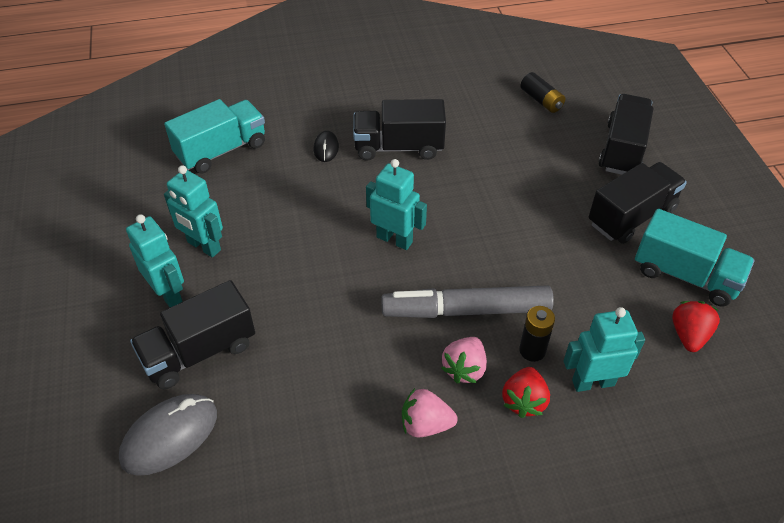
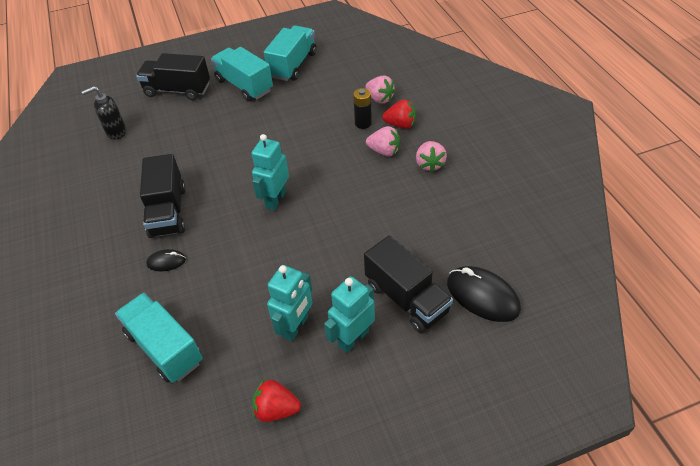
camera: 95 degrees left, 0 degrees up
grey mouse [119,394,217,476] -> black mouse [447,266,521,322]
grey marker [381,285,554,318] -> none
black battery [520,72,565,113] -> black soap dispenser [81,86,126,139]
turquoise robot [564,307,645,392] -> pink strawberry [366,76,396,104]
black truck [589,162,687,244] -> turquoise truck [211,47,273,101]
red strawberry [672,301,720,352] -> red strawberry moved to [252,380,301,422]

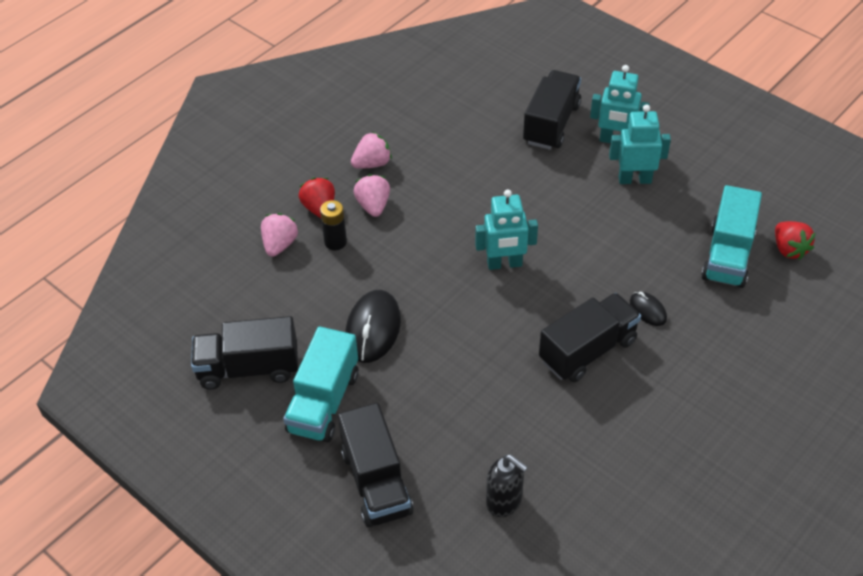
camera: 120 degrees left, 0 degrees up
red strawberry [252,380,301,422] -> red strawberry moved to [775,221,815,260]
turquoise truck [264,25,317,81] -> black truck [191,316,298,390]
black mouse [447,266,521,322] -> black mouse moved to [345,290,401,363]

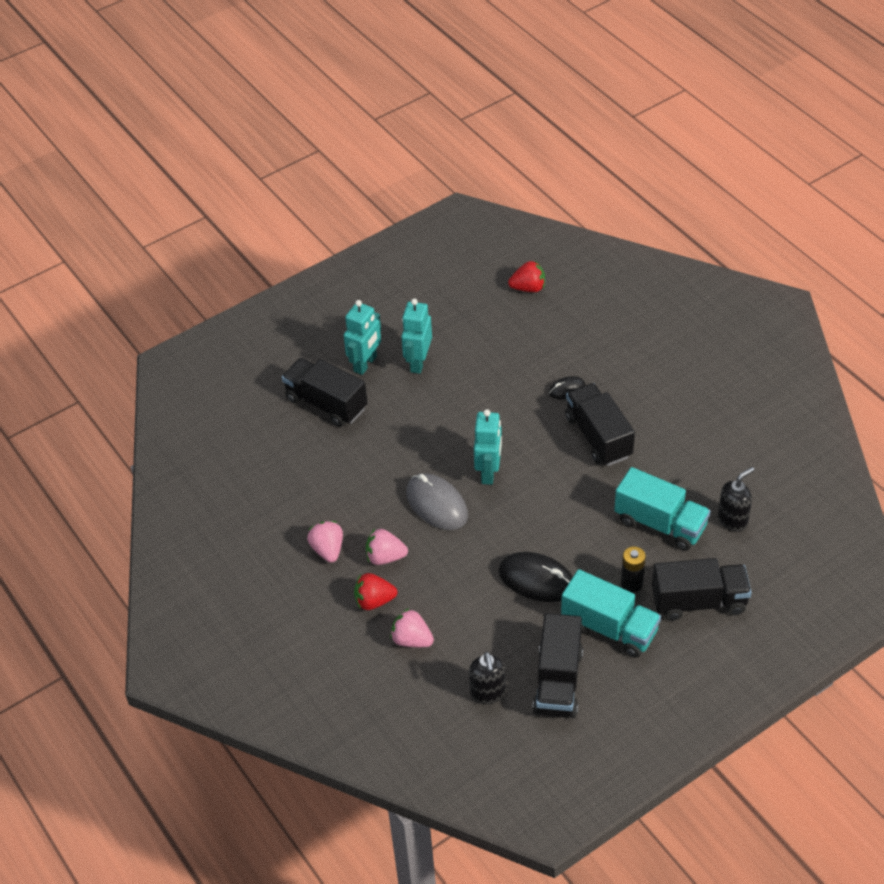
camera: 75 degrees left, 0 degrees up
black battery [320,200,347,250] -> black battery moved to [621,546,646,592]
turquoise truck [701,185,762,288] -> turquoise truck moved to [614,467,711,551]
none -> grey mouse [406,473,468,530]
none -> black soap dispenser [469,652,506,704]

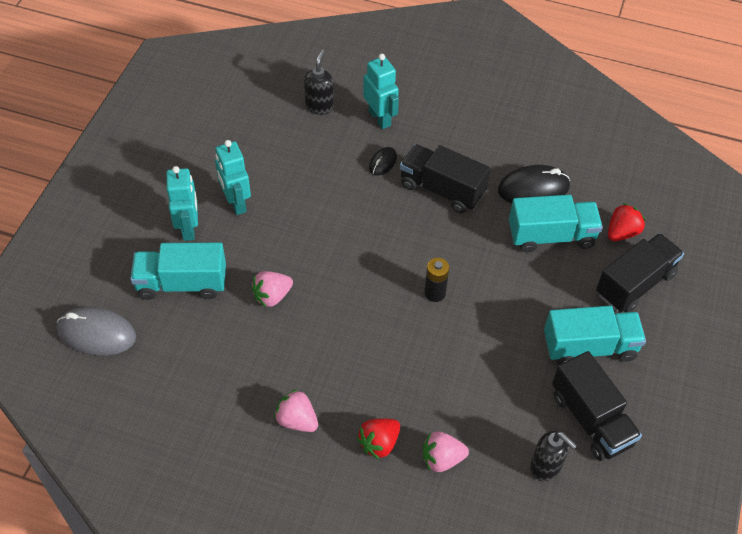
camera: 40 degrees left, 5 degrees up
black truck [282,358,367,427] -> turquoise truck [130,242,226,300]
pink strawberry [366,529,408,565] -> pink strawberry moved to [251,271,293,307]
grey mouse [406,473,468,530] -> grey mouse moved to [57,307,136,355]
turquoise robot [474,409,502,485] -> turquoise robot moved to [363,54,399,129]
black mouse [498,552,573,602] -> black mouse moved to [498,165,570,203]
red strawberry [508,261,545,292] -> red strawberry moved to [608,203,645,241]
black battery [621,546,646,592] -> black battery moved to [424,258,449,302]
black soap dispenser [718,467,754,532] -> black soap dispenser moved to [304,50,334,115]

